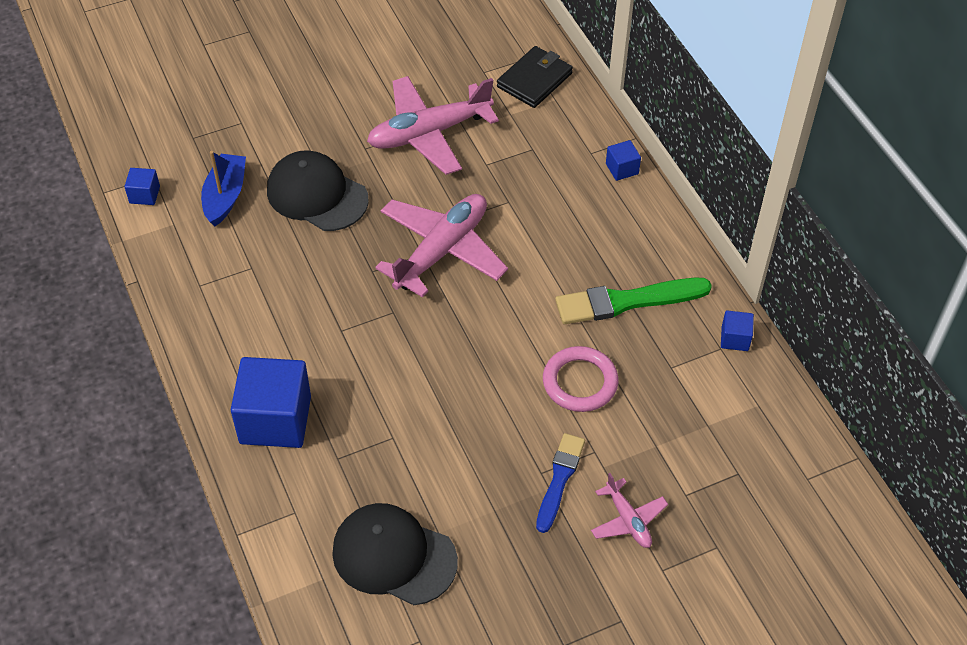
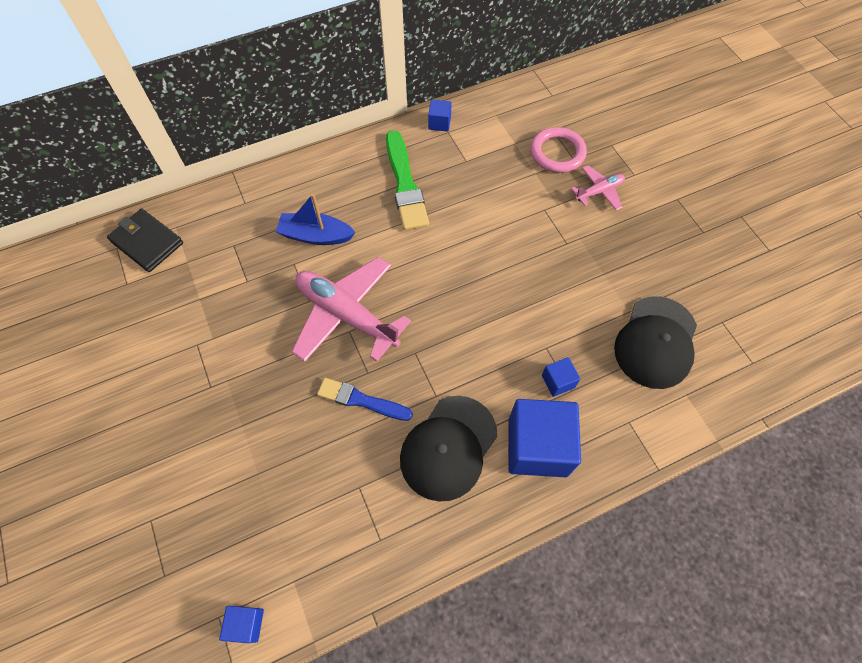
camera: 90 degrees left, 10 degrees up
blue boat [201,151,246,226] -> blue boat moved to [276,194,356,245]
black cap [267,150,369,231] -> black cap moved to [400,396,497,502]
pink plane [367,76,499,175] -> none
blue brush [536,433,585,533] -> blue brush moved to [317,378,413,421]
pink ring [543,346,619,412] -> pink ring moved to [531,127,587,173]
blue cube [606,140,641,181] -> blue cube moved to [542,357,580,397]

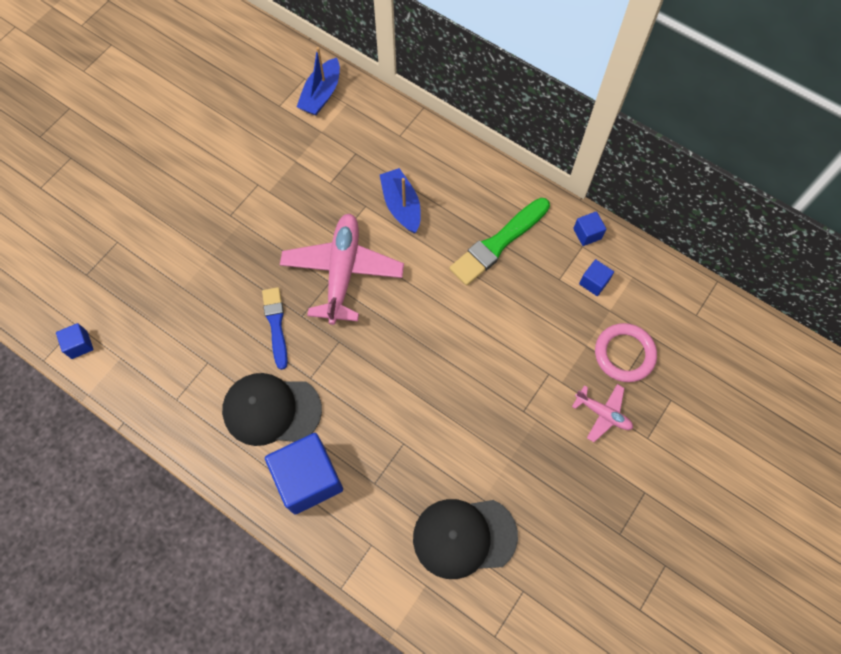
camera: 60 degrees right, 5 degrees up
black wallet [107,209,183,272] -> blue boat [297,47,340,116]
blue cube [542,357,580,397] -> blue cube moved to [579,259,614,296]

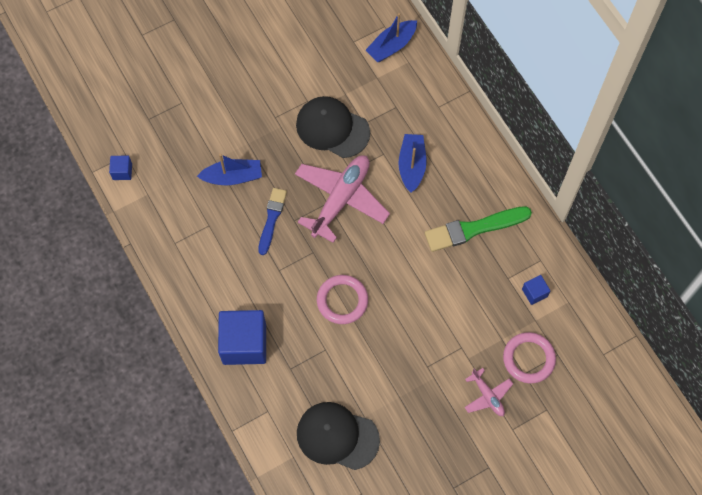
camera: 25 degrees right, 0 degrees up
black cap [222,373,322,446] -> black cap moved to [296,96,370,158]
blue cube [573,211,606,246] -> none
none -> blue boat [197,154,262,185]
none -> pink ring [317,275,368,324]

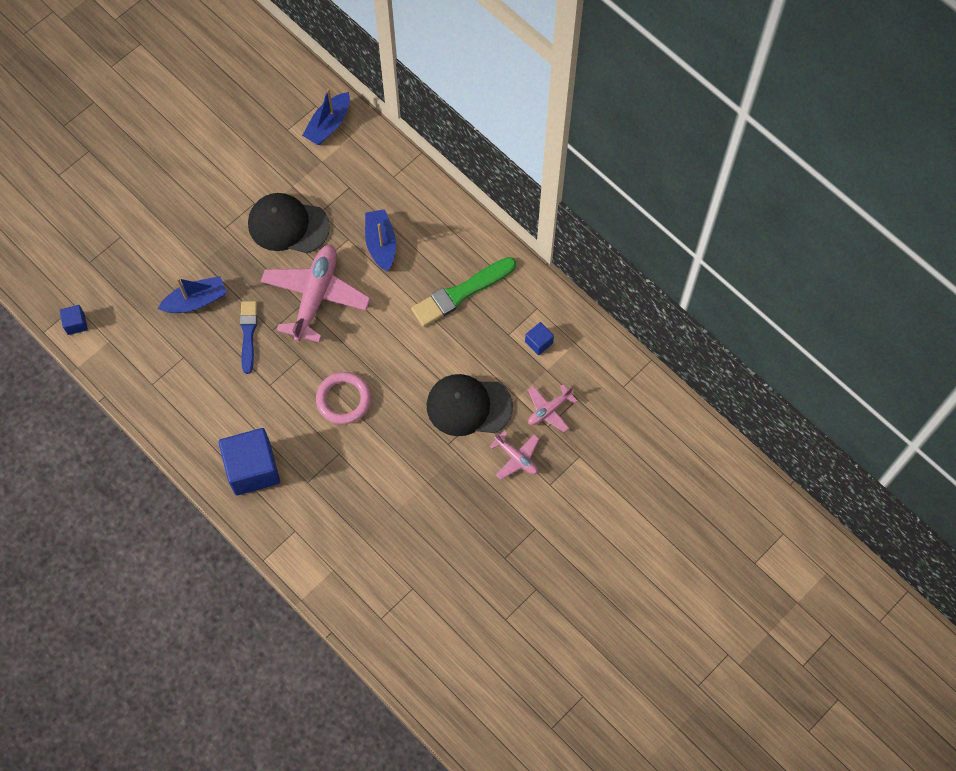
camera: 15 degrees left, 0 degrees up
black cap [297,402,380,470] -> black cap moved to [427,374,513,436]
pink ring [503,332,556,383] -> pink plane [528,384,577,432]

